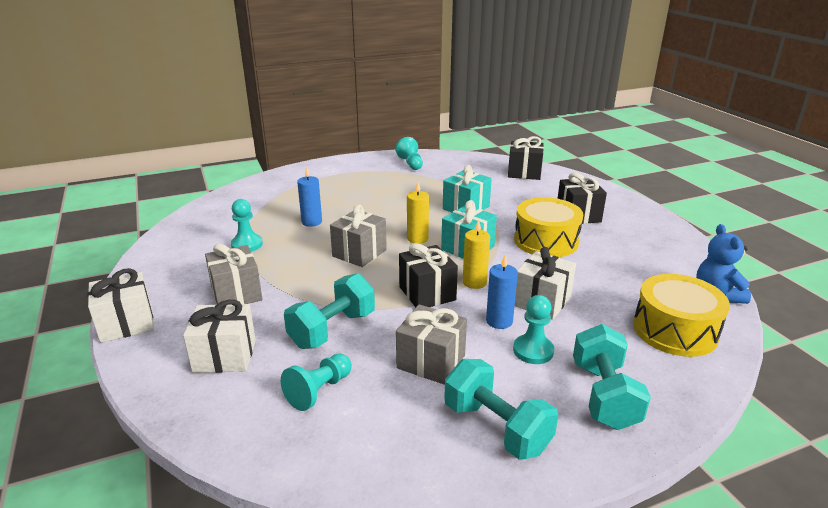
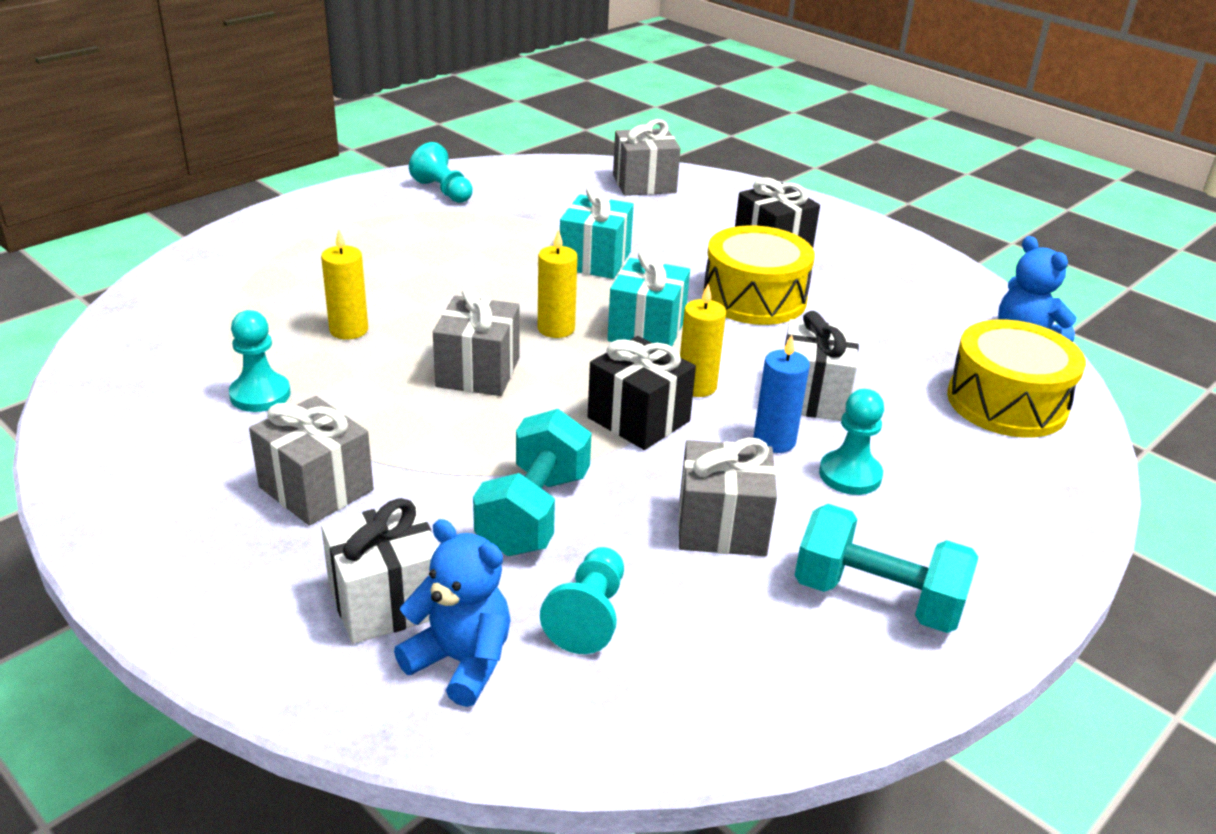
camera: 25 degrees left, 5 degrees up
white gift [88,268,154,343] -> none
blue candle [297,167,322,227] -> yellow candle [321,230,368,340]
black gift [508,136,544,180] -> grey gift [613,119,681,196]
turquoise dumbbell [573,324,651,430] -> none
none -> blue teddy bear [394,519,511,707]

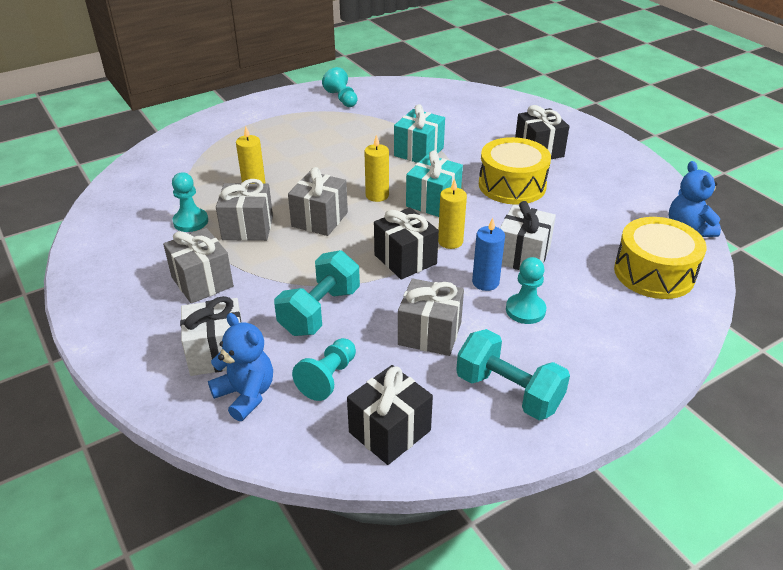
camera: 15 degrees right, 5 degrees up
grey gift [613,119,681,196] -> grey gift moved to [216,179,273,241]
none -> black gift [347,365,433,465]

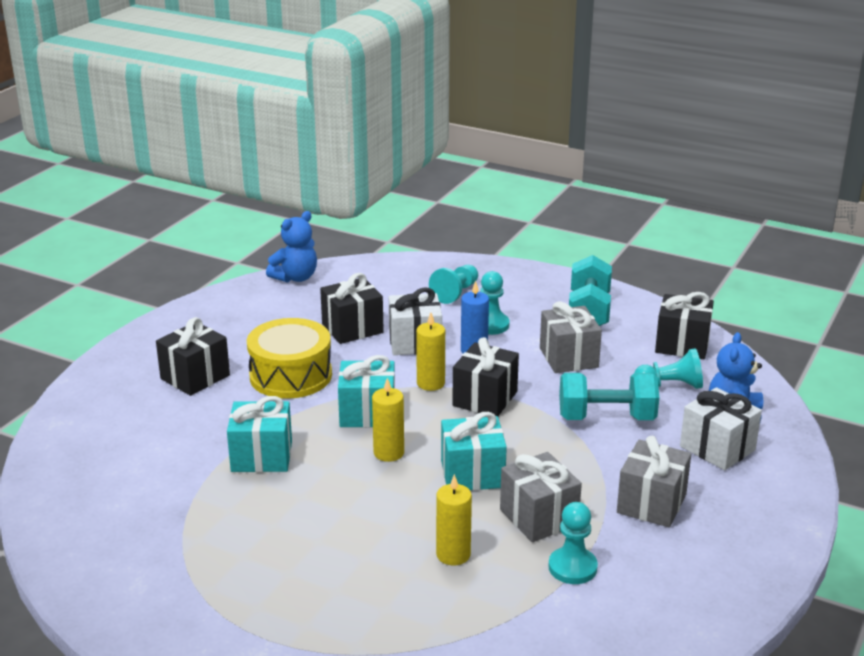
camera: 120 degrees left, 10 degrees down
grey gift [288,167,348,236] -> turquoise gift [441,412,507,490]
turquoise pawn [322,67,358,107] -> turquoise pawn moved to [429,265,478,304]
yellow drum [614,217,707,299] -> none
none -> black gift [320,273,384,344]

